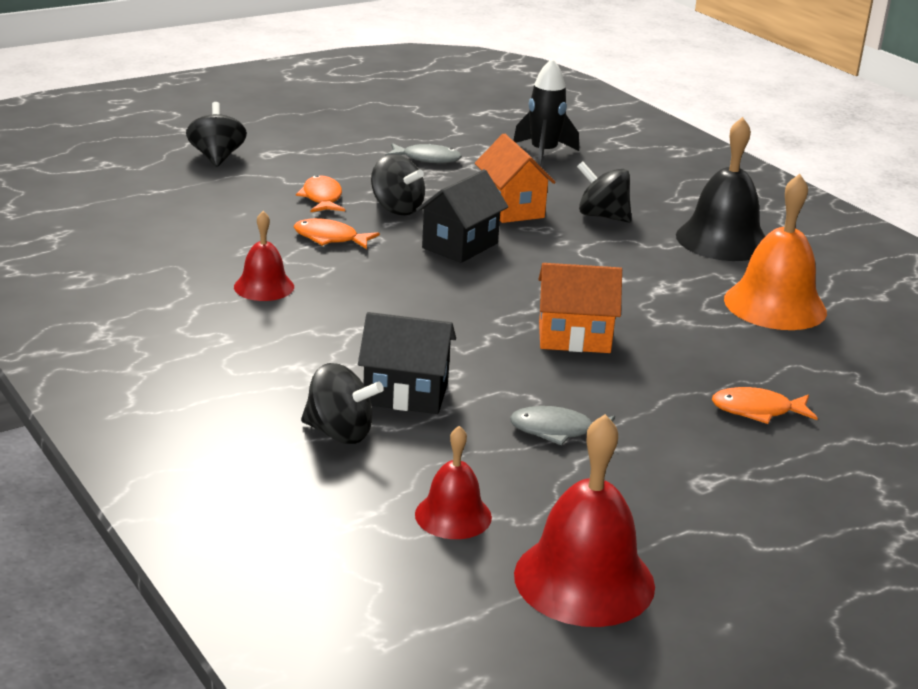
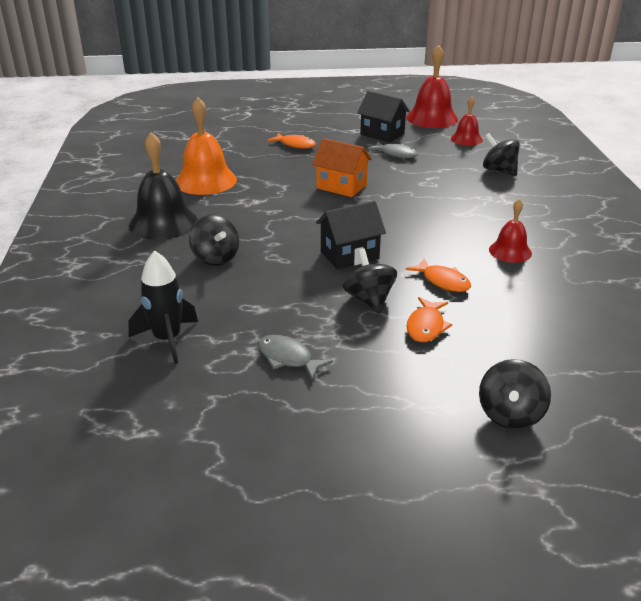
camera: 150 degrees left, 5 degrees up
black house [358,312,456,414] -> black house moved to [357,91,410,143]
orange house [475,133,556,223] -> none

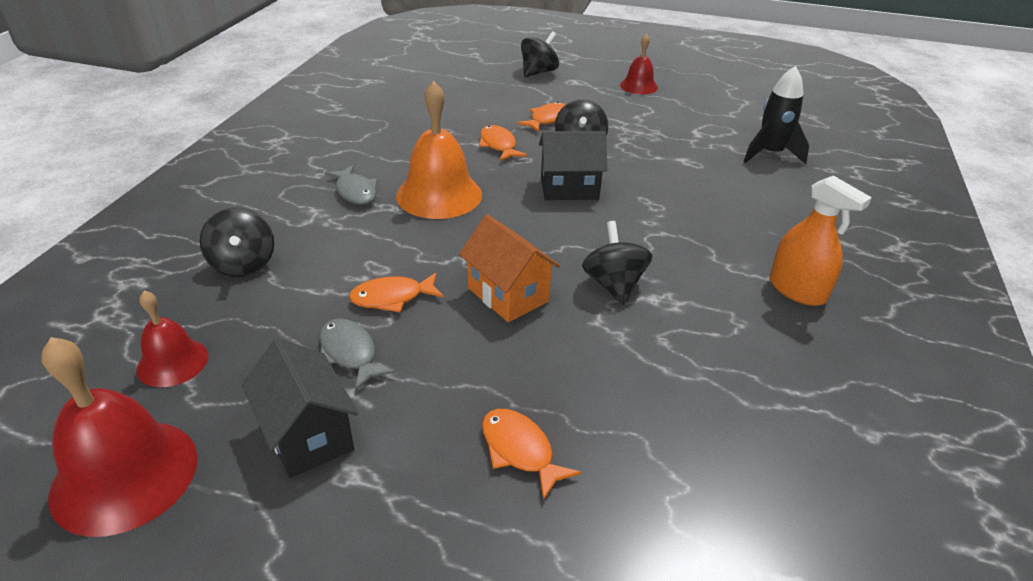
camera: 160 degrees left, 5 degrees up
black bell [128,132,198,240] -> orange spray bottle [770,175,872,306]
orange bell [175,97,237,195] -> orange bell moved to [396,81,482,219]
black spinning top [189,215,239,266] -> black spinning top moved to [582,221,652,305]
grey fish [258,335,333,380] -> grey fish moved to [325,165,377,205]
red bell [489,199,532,263] -> red bell moved to [620,34,658,94]
none -> orange fish [349,273,444,313]

